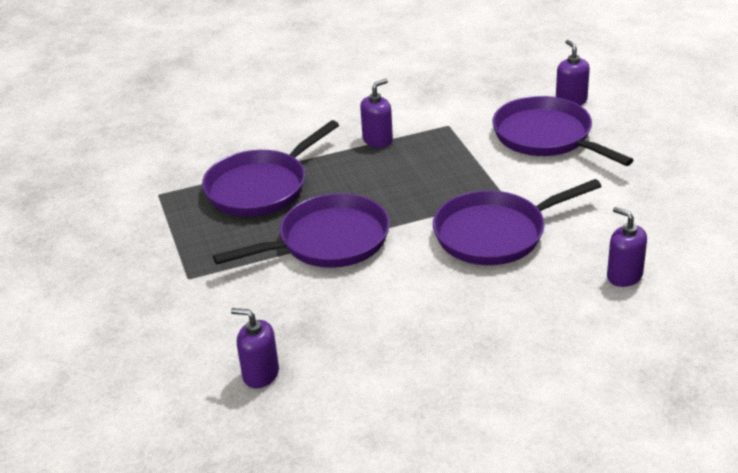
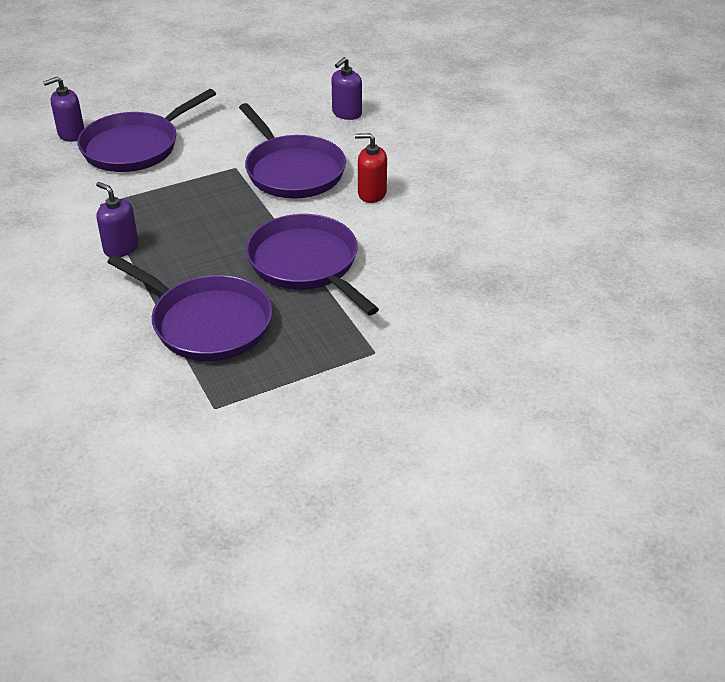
camera: 100 degrees left, 5 degrees up
purple soap dispenser [231,308,279,388] -> none
none -> red soap dispenser [355,133,387,203]

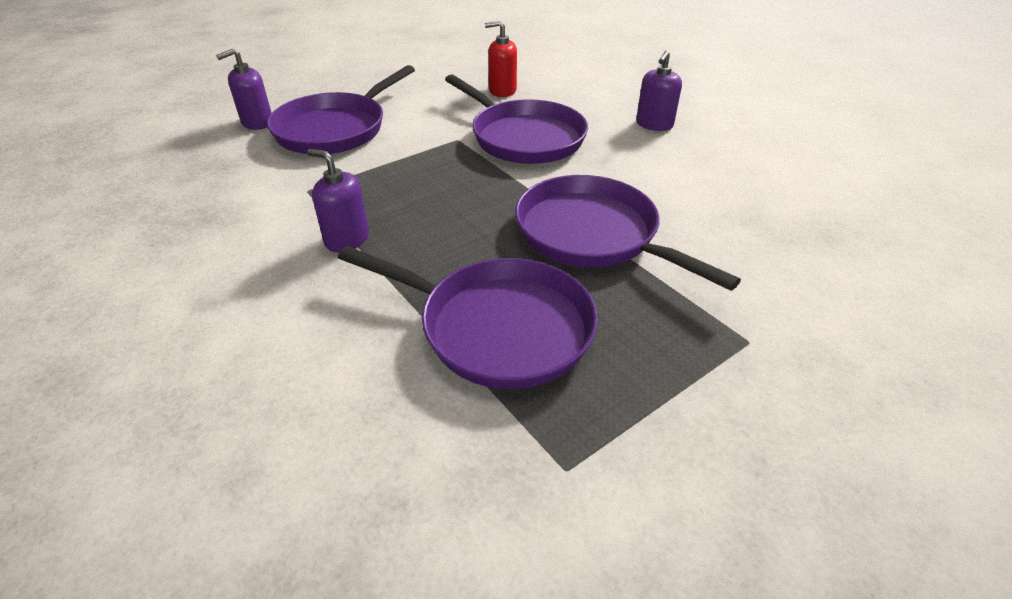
camera: 10 degrees left, 0 degrees up
purple soap dispenser [332,57,362,120] -> purple soap dispenser moved to [636,51,682,131]
red soap dispenser [355,133,387,203] -> red soap dispenser moved to [485,21,517,97]

